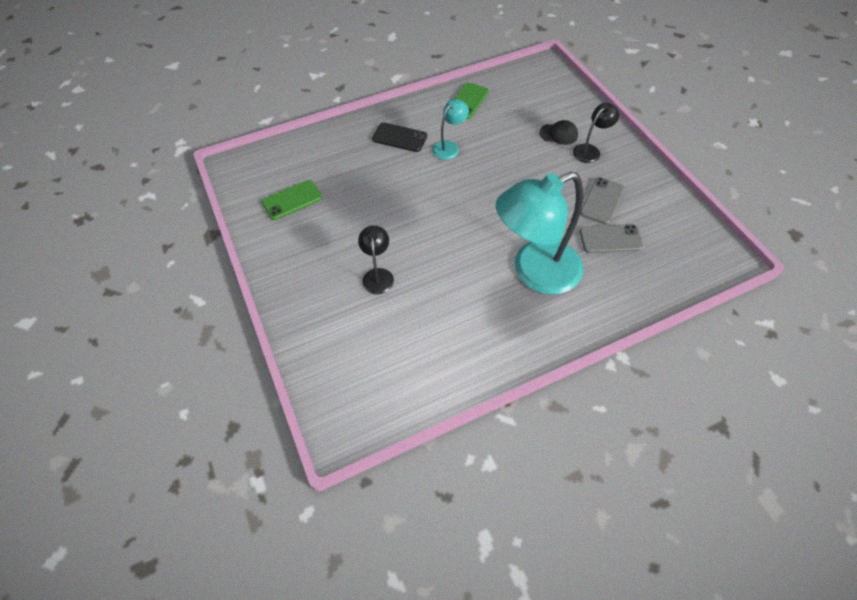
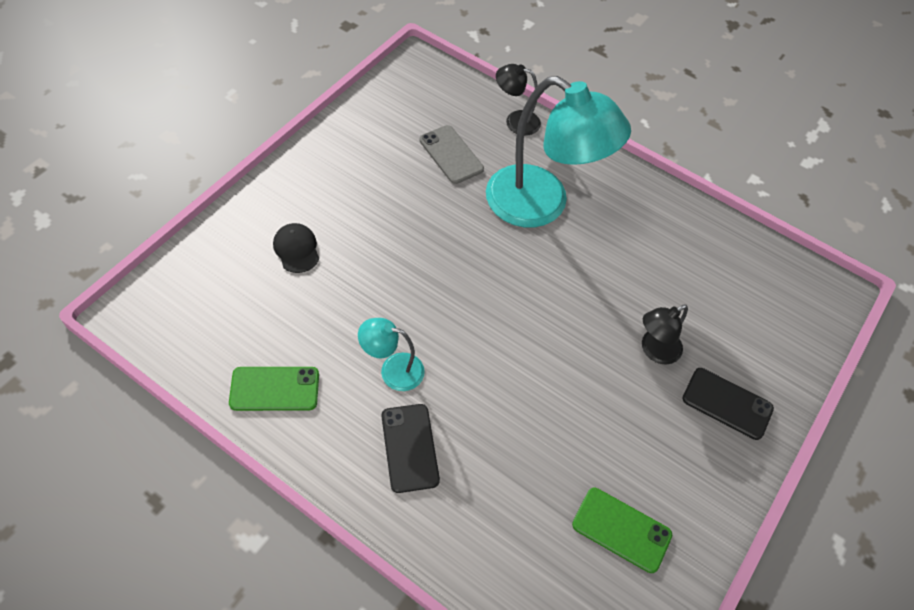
camera: 125 degrees left, 0 degrees up
black lamp [573,103,619,163] -> black lamp moved to [496,64,541,136]
grey phone [580,177,624,225] -> none
none -> black phone [682,368,774,440]

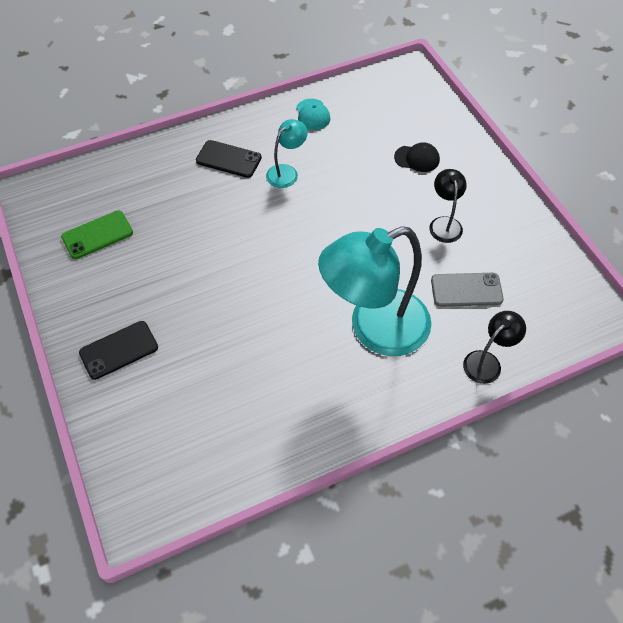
camera: 125 degrees right, 0 degrees up
green phone [229,367,319,411] -> turquoise cap [296,99,331,130]
black lamp [642,304,688,364] -> black lamp moved to [429,169,467,243]

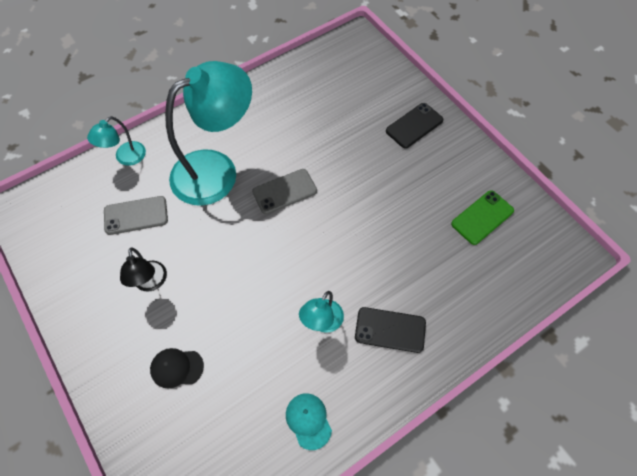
camera: 170 degrees right, 5 degrees up
black lamp [463,311,526,384] -> turquoise lamp [87,116,146,166]
none -> grey phone [252,169,317,214]

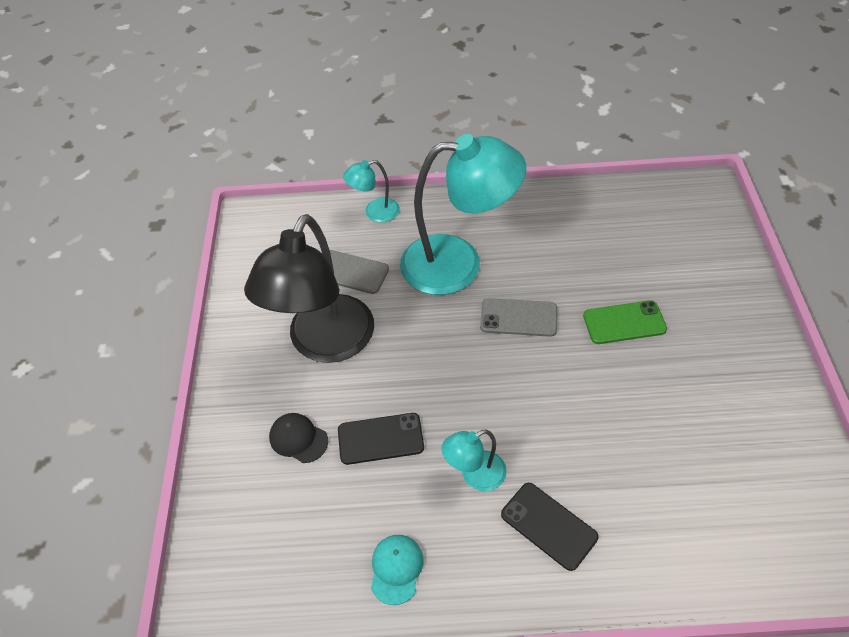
camera: 35 degrees right, 10 degrees down
black lamp [120,248,167,292] -> black lamp [244,214,374,363], size x2.19
black phone [386,103,443,148] -> black phone moved to [338,413,424,465]
green phone [451,190,514,245] -> green phone moved to [583,300,667,344]

